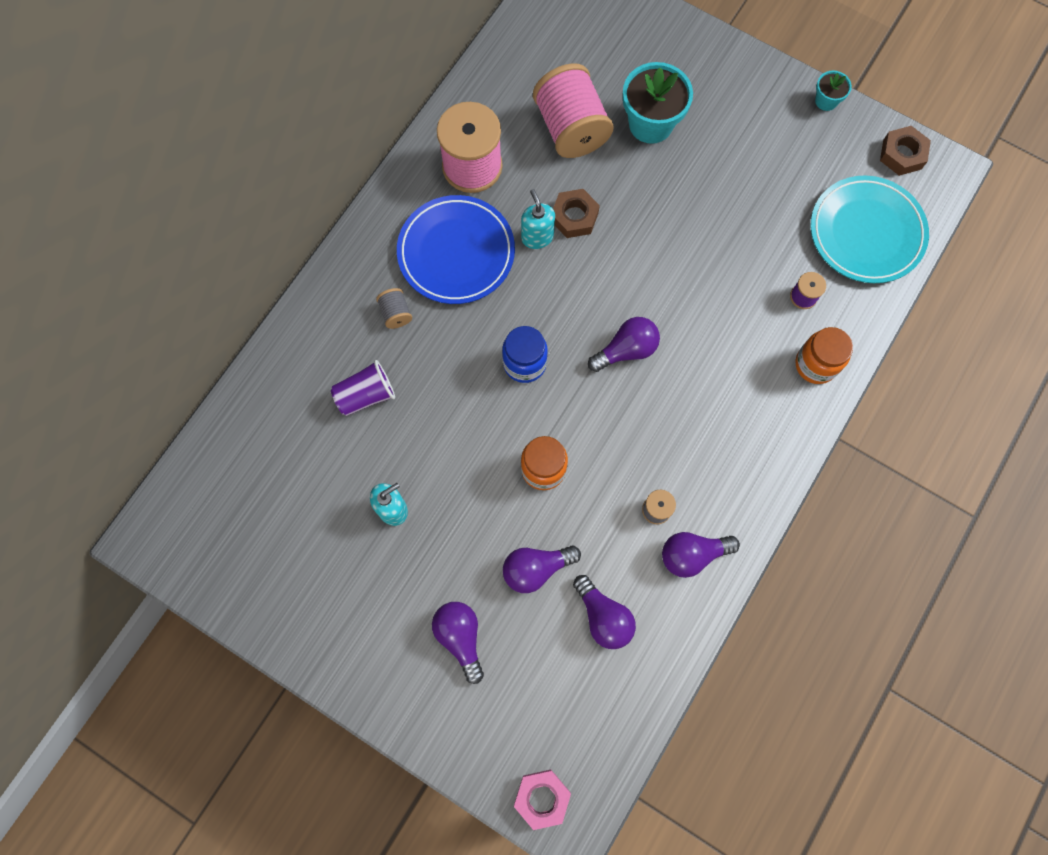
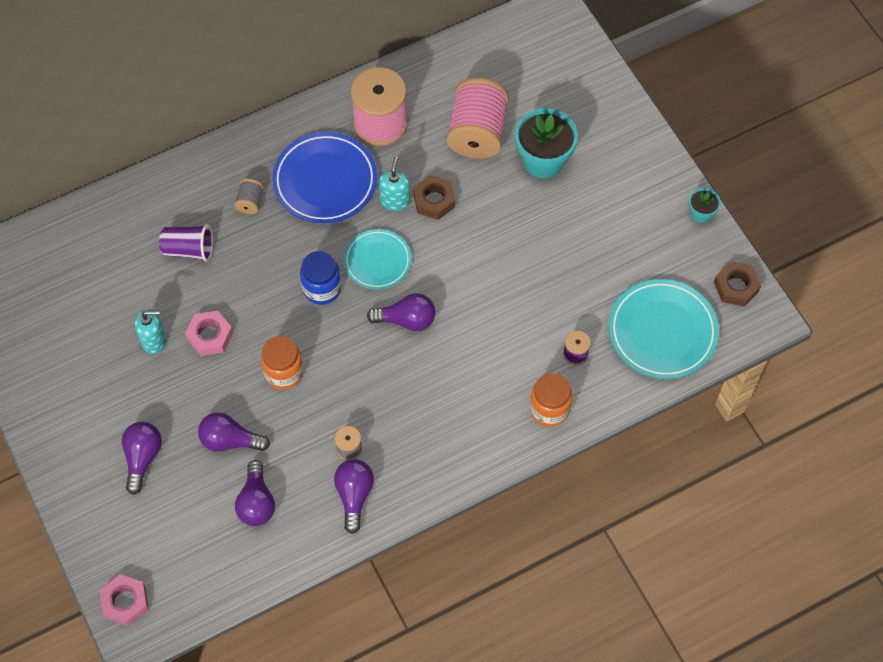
camera: 30 degrees right, 10 degrees down
purple light bulb [662,532,740,578] -> purple light bulb turned 75 degrees clockwise [334,459,374,534]
none -> pink nut [185,311,233,356]
none -> turquoise plate [344,229,411,290]

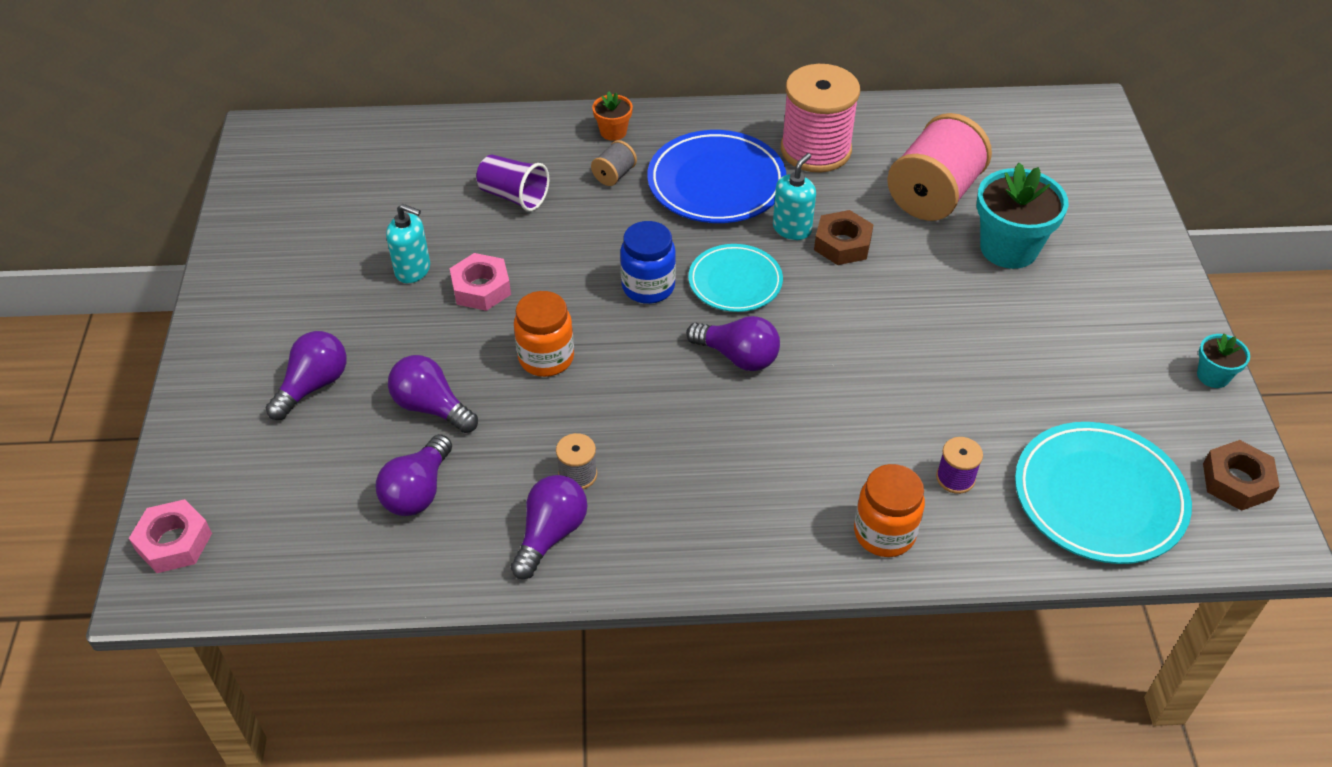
camera: 25 degrees right, 15 degrees down
none -> orange flower pot [592,91,633,141]

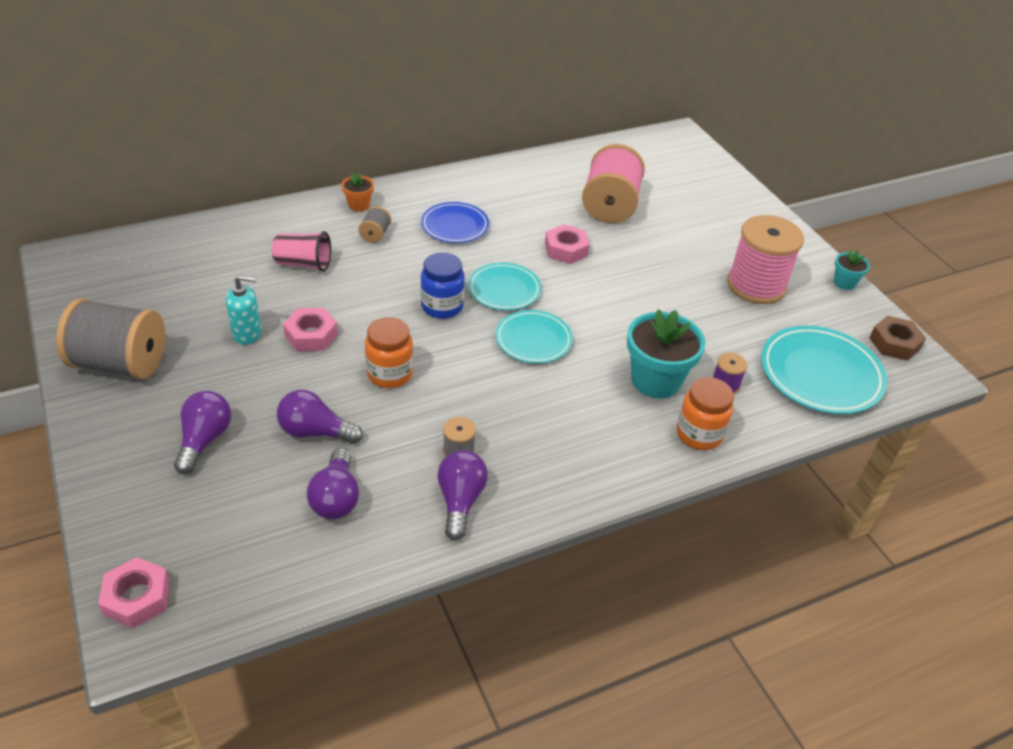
camera: 25 degrees left, 5 degrees down
purple cup [476,154,549,211] -> pink cup [272,231,331,272]
blue plate [647,130,786,223] -> blue plate [421,202,489,243], size x0.63
purple light bulb [686,316,780,371] -> turquoise plate [495,310,573,363]
turquoise soap dispenser [773,153,816,240] -> none
pink spool [781,64,860,173] -> pink spool moved to [727,215,804,304]
brown nut [814,210,874,265] -> pink nut [545,224,590,264]
turquoise flower pot [977,163,1069,269] -> turquoise flower pot moved to [627,309,706,398]
none -> grey spool [56,298,165,379]

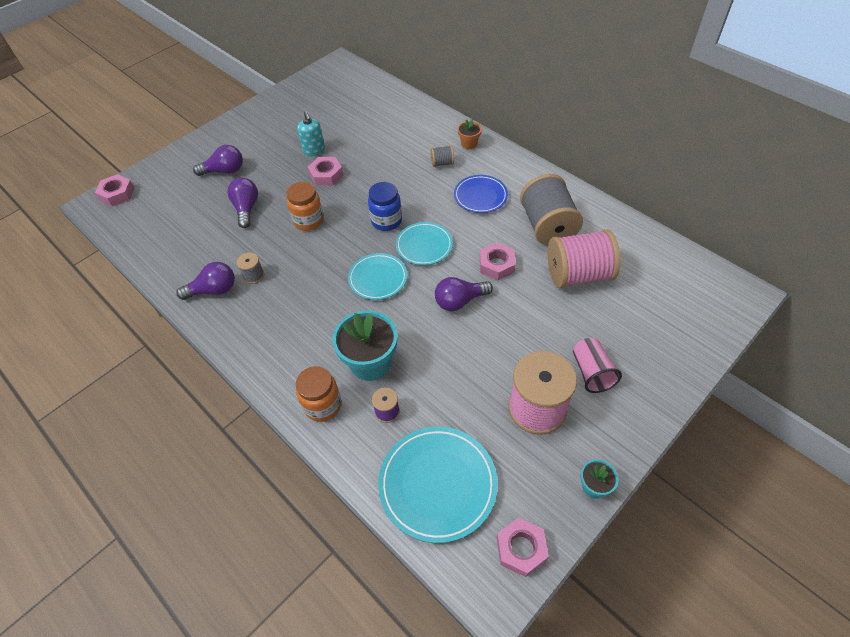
camera: 75 degrees right, 10 degrees up
grey spool [56,298,165,379] -> grey spool moved to [520,174,583,245]
pink cup [272,231,331,272] -> pink cup moved to [573,338,622,393]
purple light bulb [307,448,359,519] -> purple light bulb moved to [435,277,493,311]
brown nut [869,316,926,361] -> pink nut [497,518,549,577]

